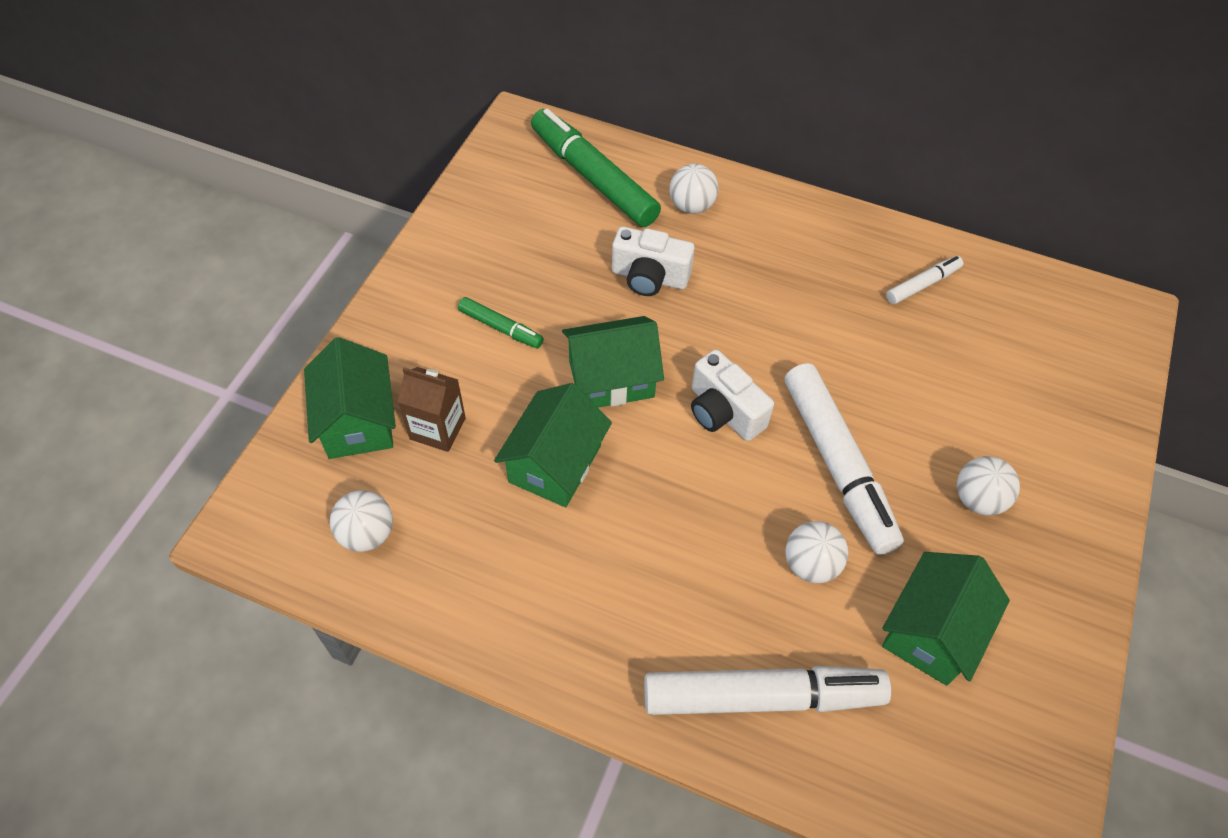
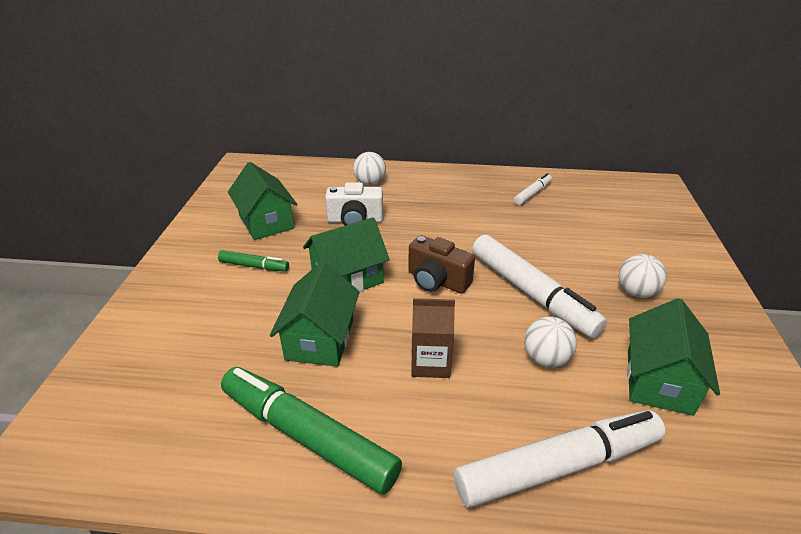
camera: 15 degrees left, 20 degrees down
green house [304,337,396,459] -> green house moved to [228,162,298,240]
white ball [330,490,393,552] -> none
brown carton [398,367,466,452] -> brown carton moved to [411,298,455,378]
green marker [531,109,661,227] -> green marker moved to [221,367,402,494]
white camera [691,349,774,441] -> brown camera [408,235,475,294]

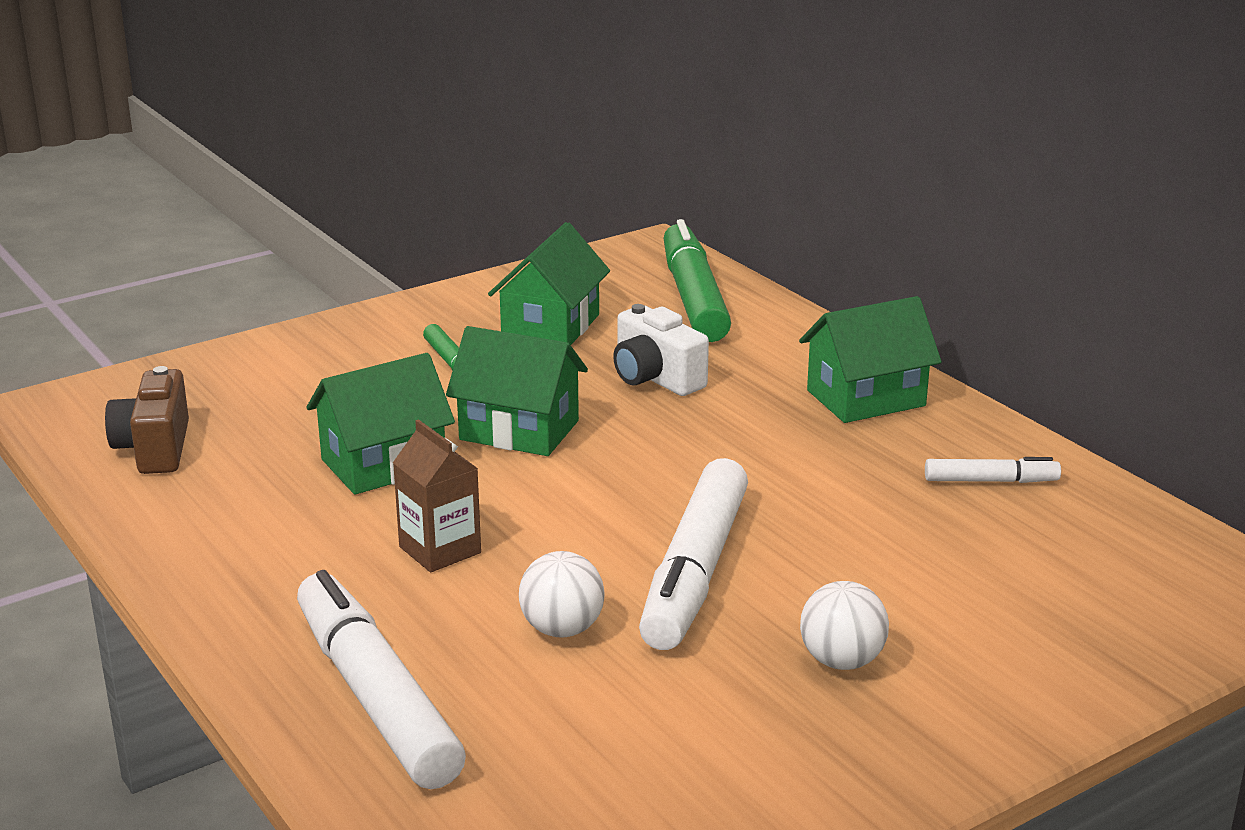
camera: 50 degrees right, 10 degrees down
green marker [221,367,402,494] -> green marker moved to [663,219,731,342]
white ball [353,152,386,185] -> none
brown camera [408,235,475,294] -> brown camera moved to [105,366,189,474]
white marker [454,410,665,508] -> white marker turned 150 degrees counterclockwise [297,570,466,789]
green house [627,298,720,416] -> green house moved to [799,296,942,423]

